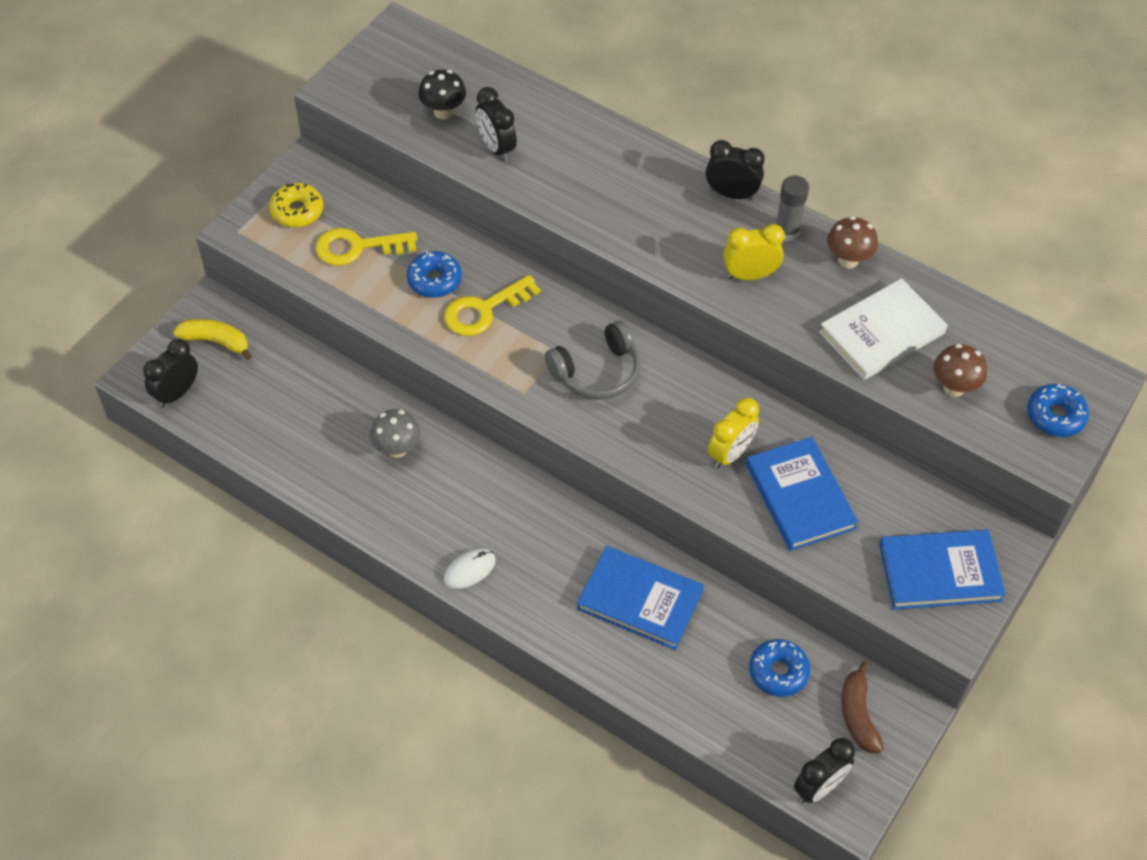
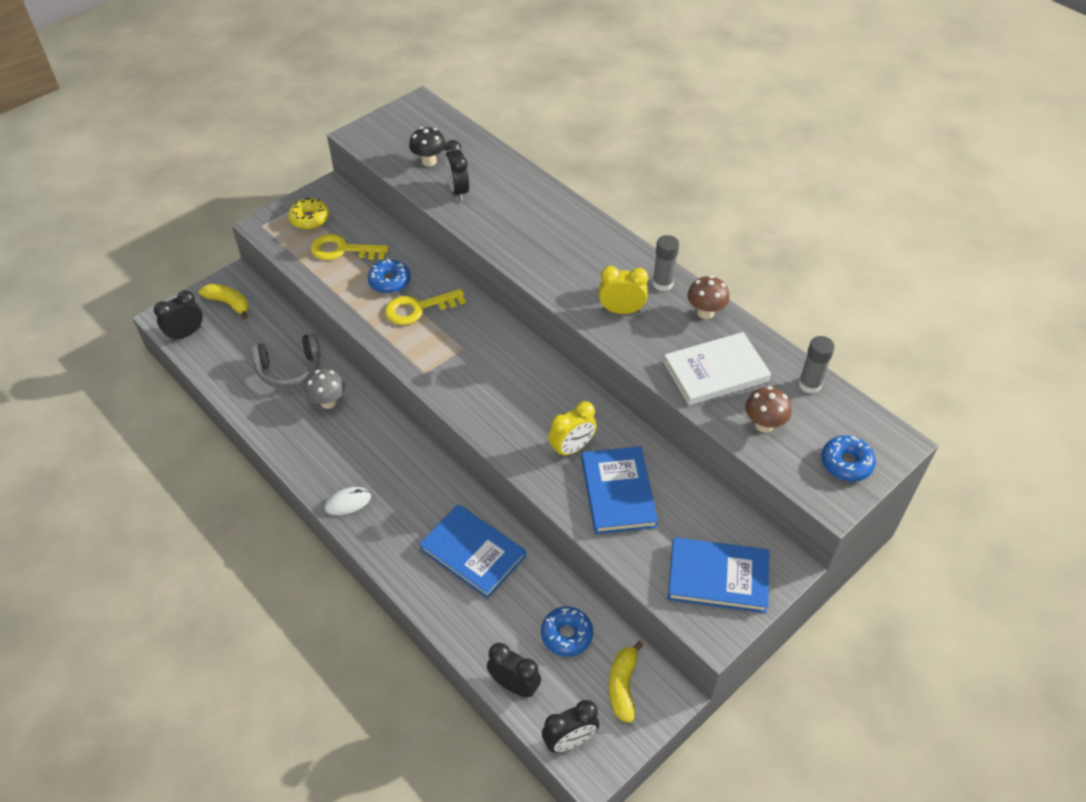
camera: 15 degrees right, 5 degrees down
grey headphones [545,320,640,400] -> grey headphones moved to [250,334,321,388]
black clock [706,140,765,200] -> black clock moved to [487,643,541,697]
brown banana [841,661,884,753] -> yellow banana [609,641,644,723]
none -> grey glue stick [798,336,835,394]

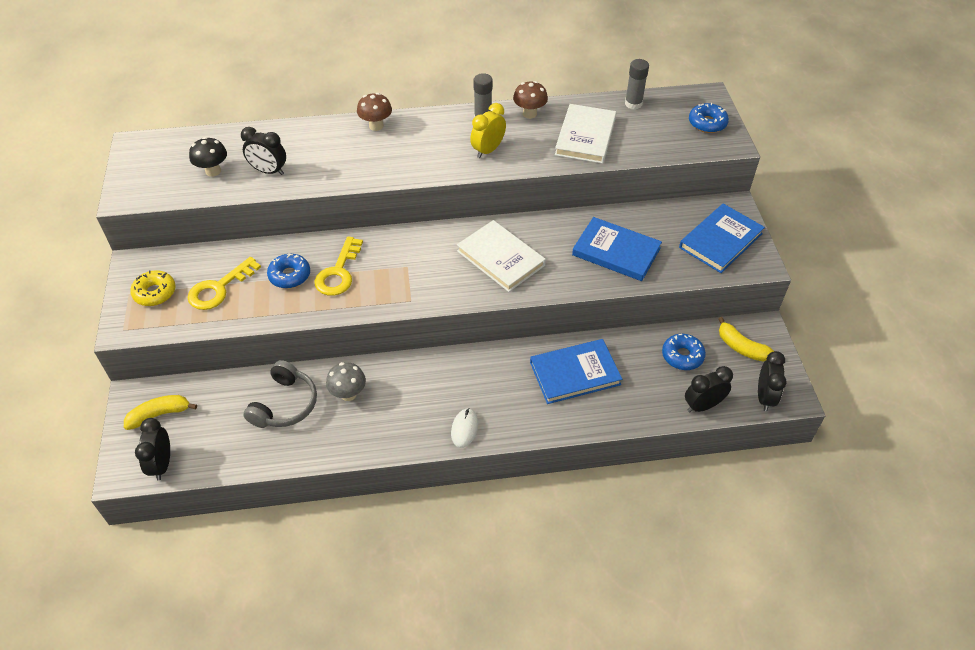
camera: 55 degrees left, 0 degrees up
yellow clock [548,401,597,458] -> none
brown mushroom [745,386,792,433] -> brown mushroom moved to [357,93,392,131]
none -> white book [457,220,546,292]

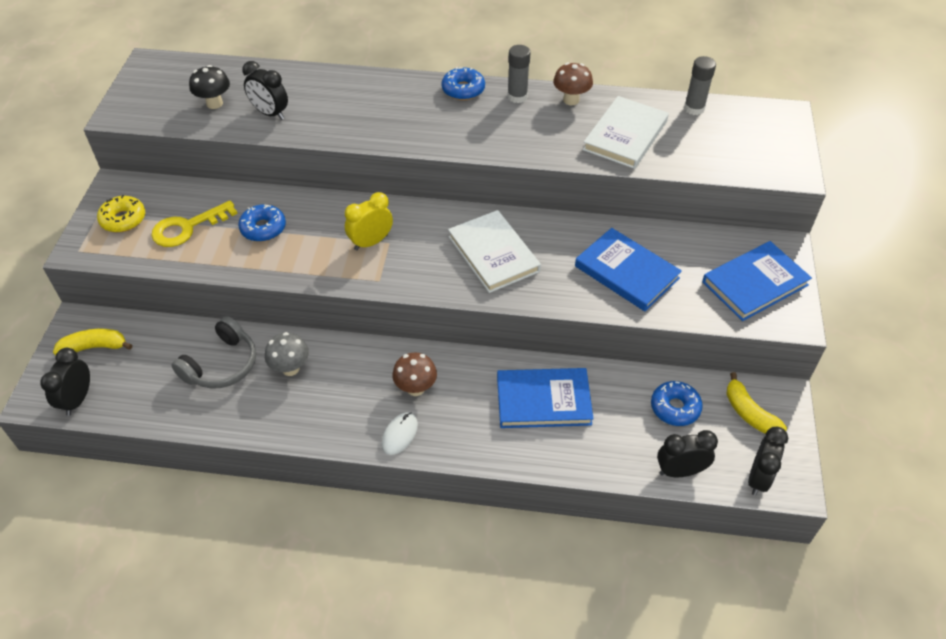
camera: 15 degrees right, 0 degrees up
yellow key [315,237,363,296] -> none
brown mushroom [357,93,392,131] -> brown mushroom moved to [392,353,437,396]
yellow clock [470,103,506,158] -> yellow clock moved to [345,192,393,250]
blue donut [689,103,729,133] -> blue donut moved to [441,67,485,100]

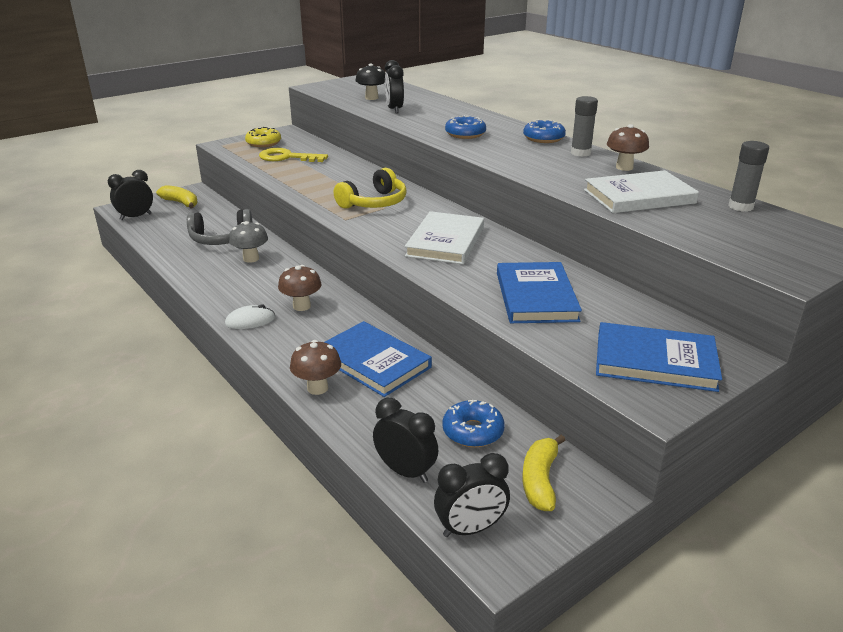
camera: 45 degrees right, 20 degrees down
blue donut [238,204,286,242] -> blue donut moved to [445,115,486,139]
yellow clock [345,192,393,250] -> yellow headphones [334,168,407,209]
none -> brown mushroom [290,340,341,395]

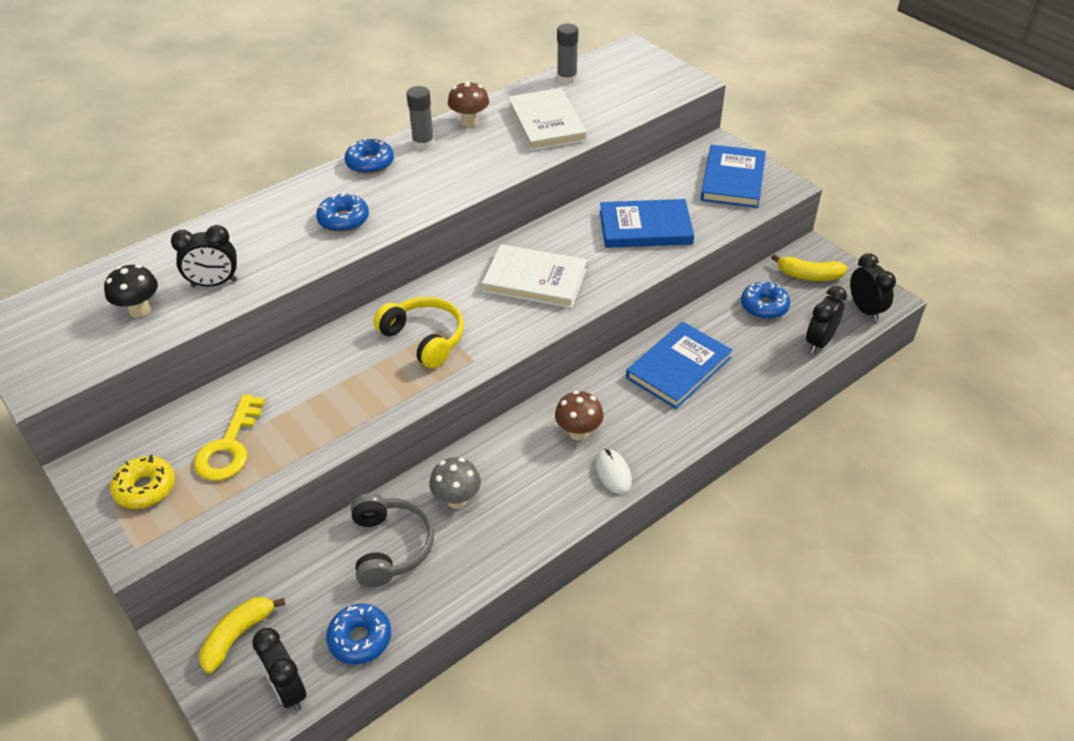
camera: 90 degrees left, 15 degrees up
brown mushroom [290,340,341,395] -> none
none -> blue donut [326,604,391,664]

